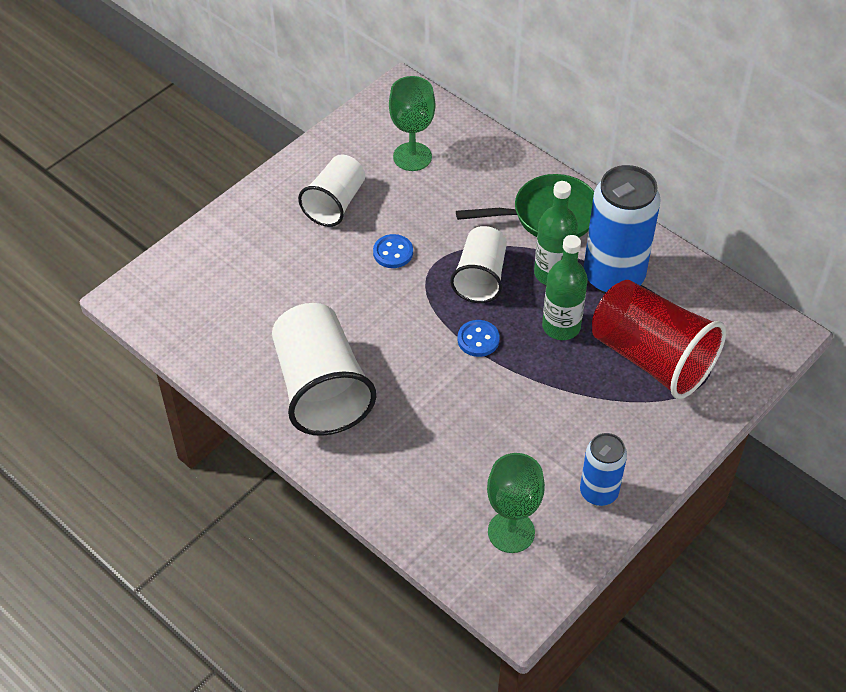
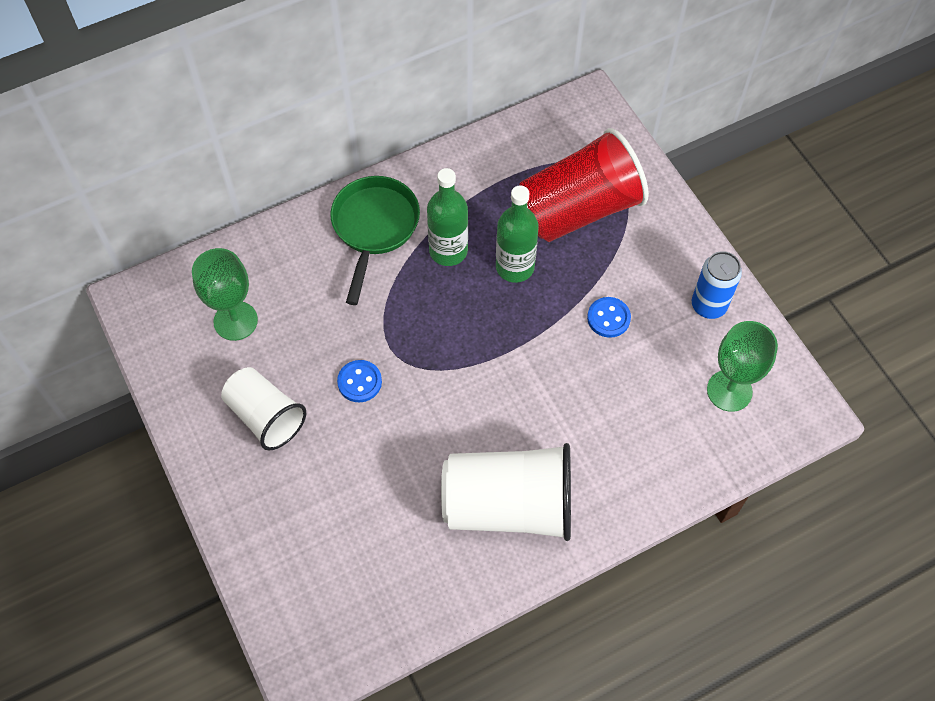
camera: 70 degrees left, 10 degrees up
white cup [450,226,507,303] -> none
blue button [458,320,500,357] -> blue button moved to [587,297,631,338]
blue can [583,165,661,294] -> none

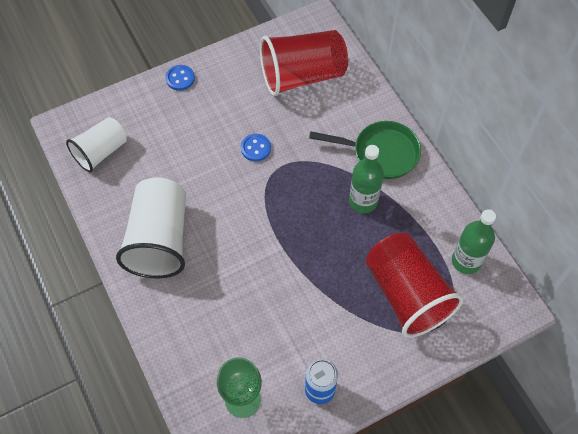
camera: 90 degrees right, 0 degrees up
green goblet [192,248,258,341] -> red cup [260,30,348,96]
white cup [221,367,306,451] -> white cup moved to [66,117,127,172]
green bottle [496,185,539,283] -> green bottle moved to [452,209,496,274]
blue button [587,297,631,338] -> blue button moved to [165,65,195,91]

